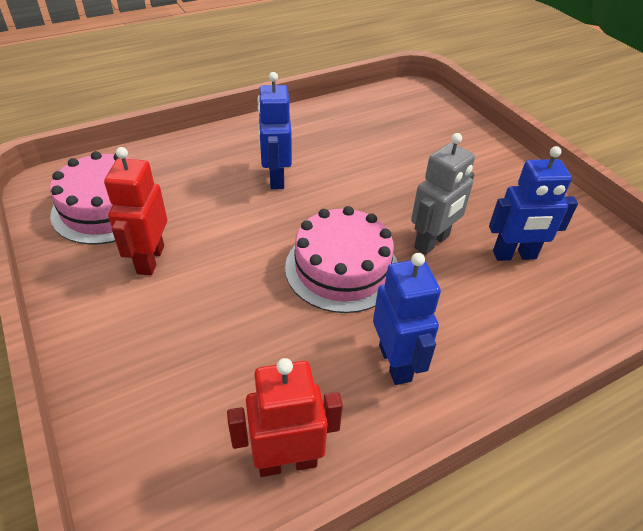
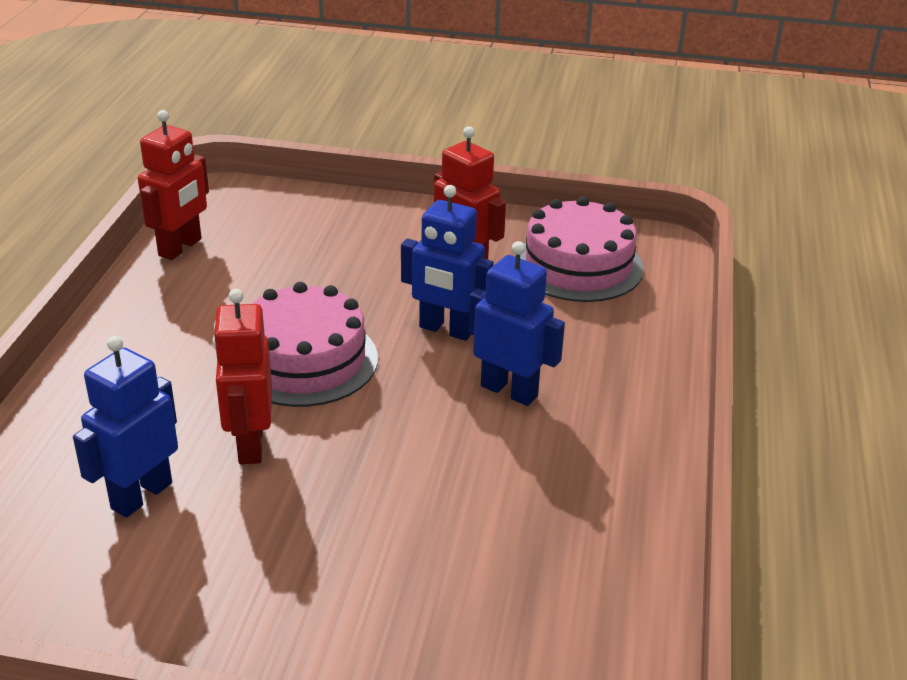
camera: 130 degrees right, 10 degrees down
blue robot [373,253,441,385] -> blue robot moved to [401,185,494,341]
grey robot [411,133,475,255] -> red robot [212,289,272,464]

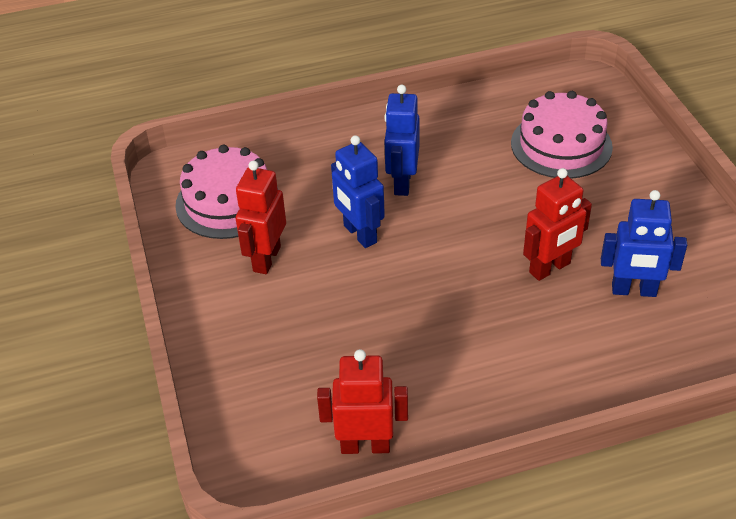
camera: 115 degrees left, 10 degrees up
pink cake [252,282,378,407] -> pink cake moved to [511,91,613,179]
blue robot [401,185,494,341] -> blue robot turned 150 degrees clockwise [331,135,385,248]

